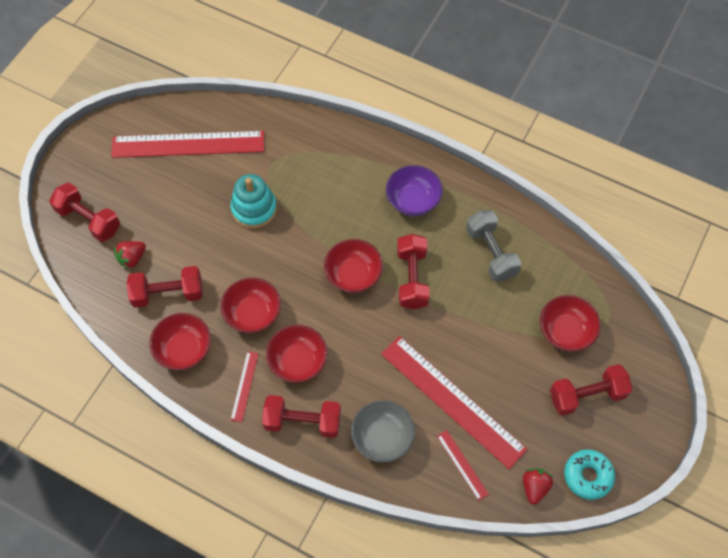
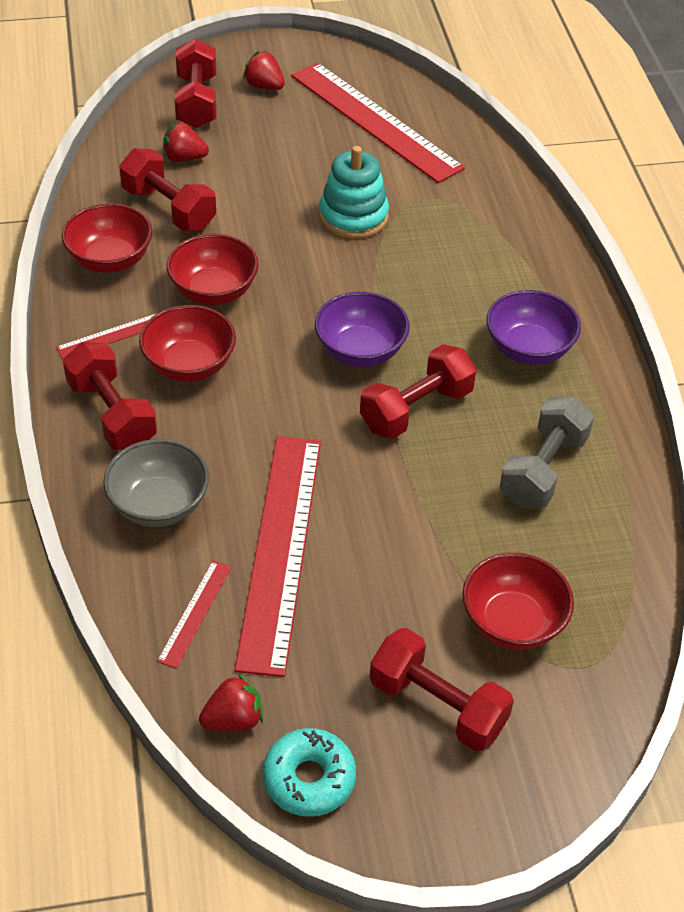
camera: 50 degrees right, 15 degrees down
red bowl [324,239,383,293] -> purple bowl [315,292,410,367]
none -> red strawberry [243,51,285,90]

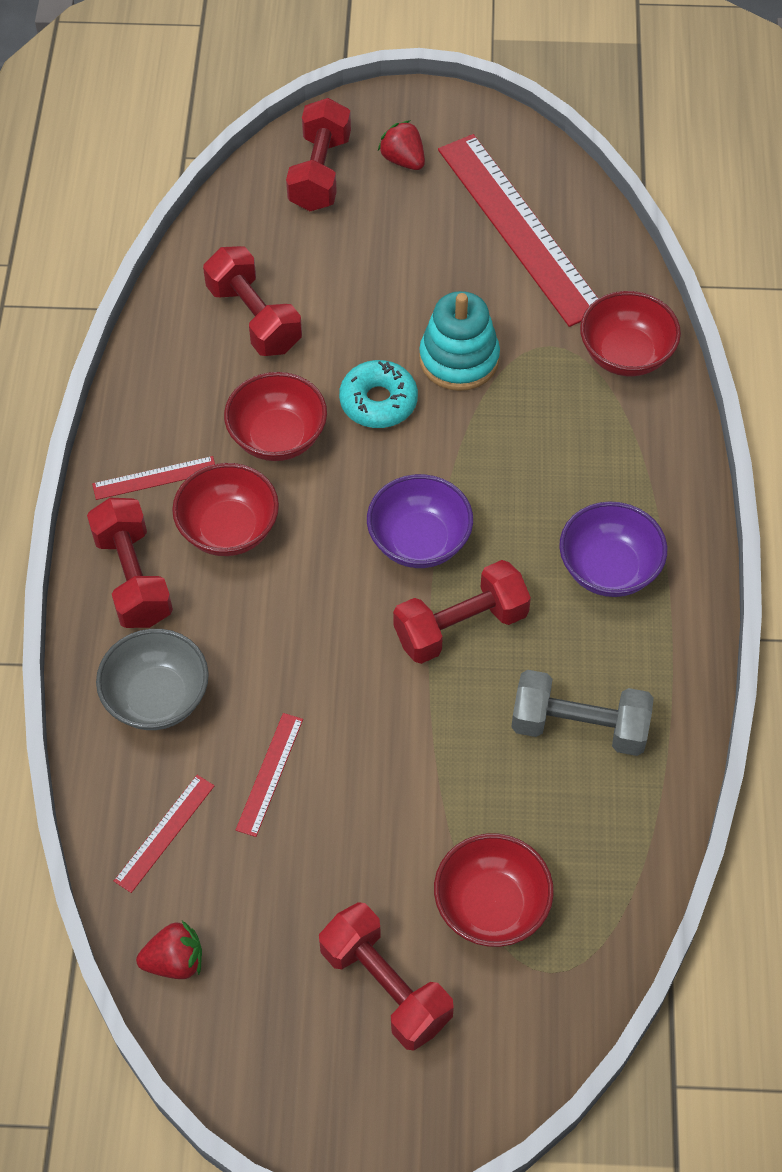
camera: 15 degrees right, 10 degrees up
red bowl [61,203,152,273] -> red bowl moved to [580,291,681,376]
red strawberry [163,122,209,162] -> none
red ruler [235,436,321,677] -> red ruler [236,713,303,837], size x0.43
turquoise donut [263,728,356,817] -> turquoise donut moved to [339,360,418,428]
grey dumbbell [500,397,594,508] -> grey dumbbell turned 60 degrees clockwise [511,670,654,756]

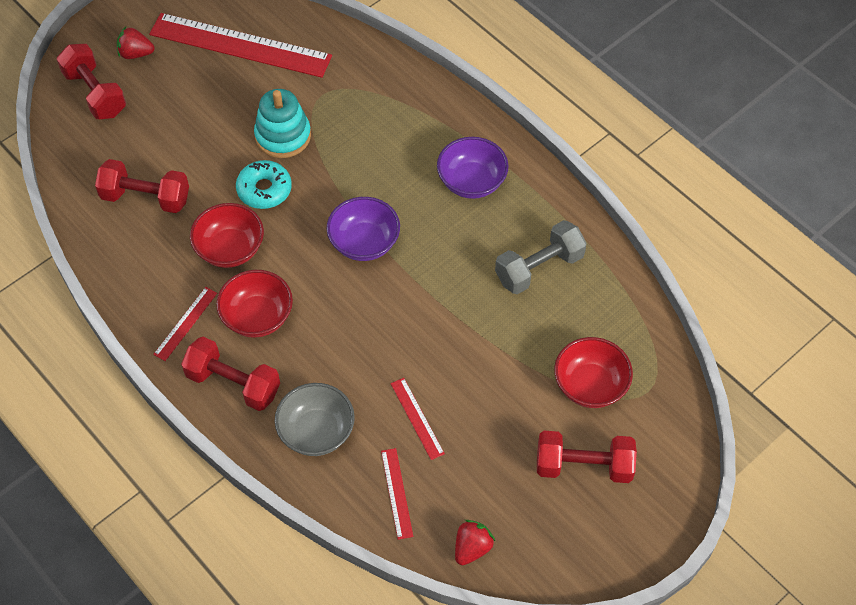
camera: 45 degrees left, 0 degrees up
red dumbbell [393,560,531,664] -> none
red bowl [580,291,681,376] -> none

